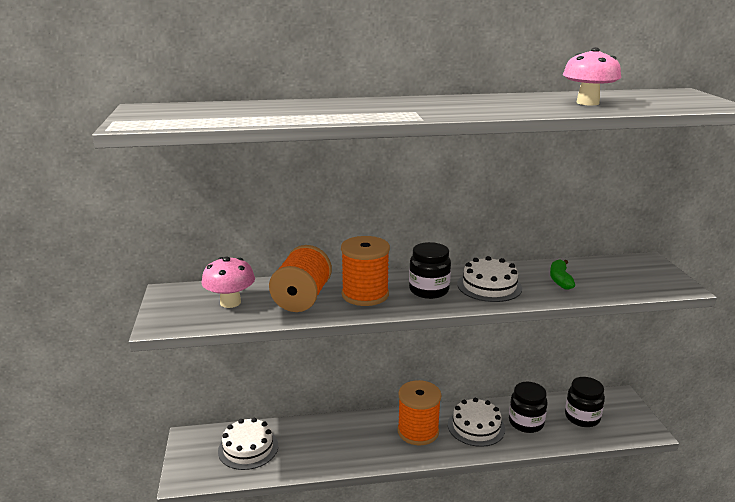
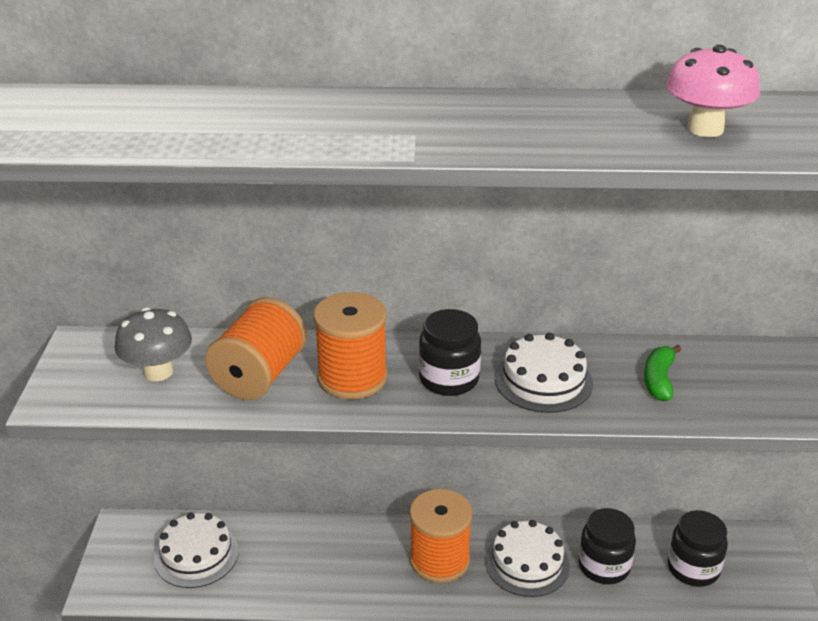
camera: 10 degrees right, 10 degrees up
pink mushroom [202,257,255,308] -> grey mushroom [115,307,192,381]

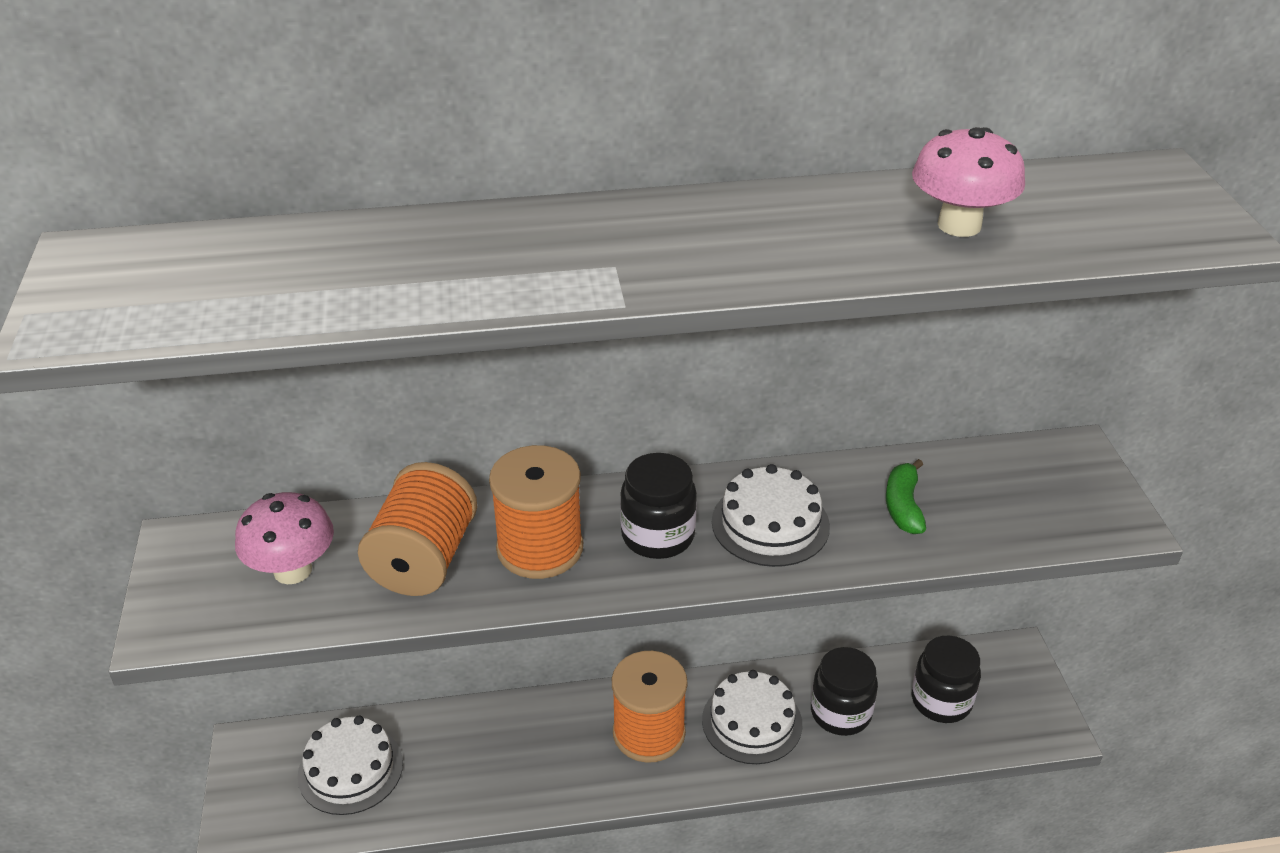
camera: 10 degrees left, 5 degrees up
grey mushroom [115,307,192,381] -> pink mushroom [235,492,334,584]

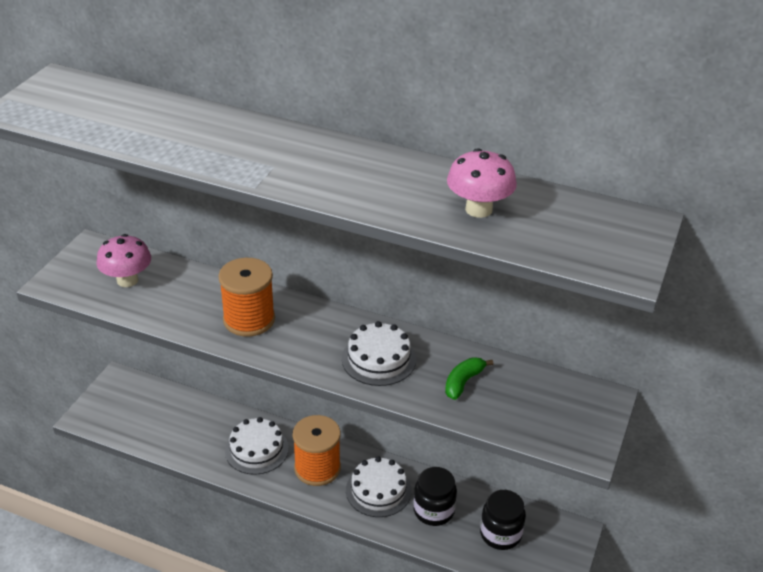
camera: 30 degrees right, 0 degrees up
white cake [297,716,403,815] -> white cake moved to [225,417,289,475]
orange spool [358,462,477,596] -> none
black jar [620,453,697,559] -> none

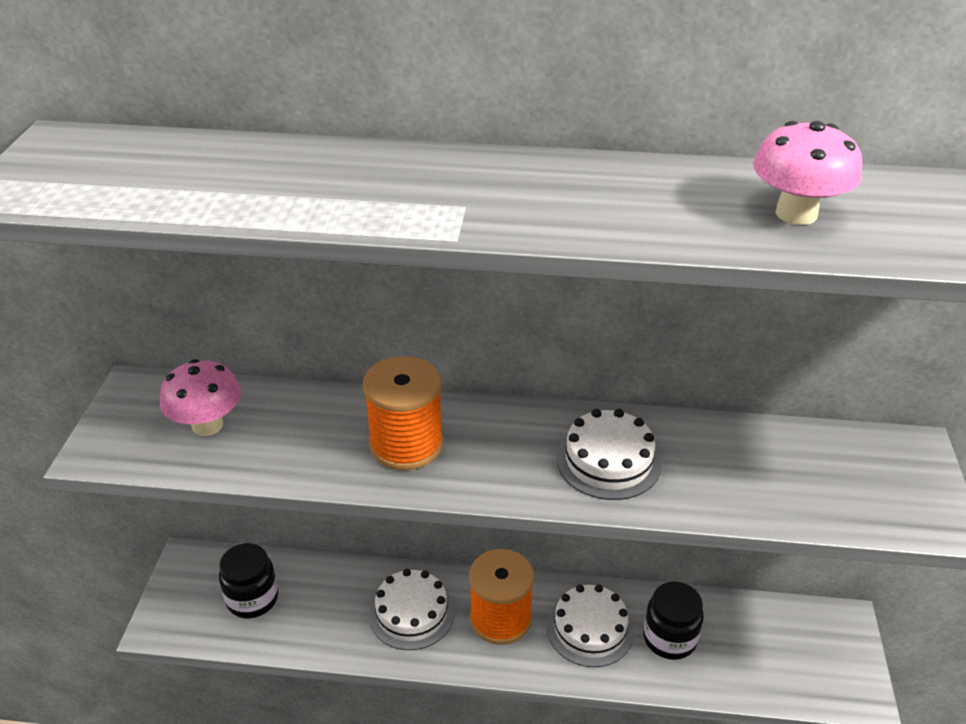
camera: 15 degrees left, 0 degrees up
green banana [445,357,493,400] -> none
black jar [480,490,526,550] -> black jar moved to [219,543,278,618]

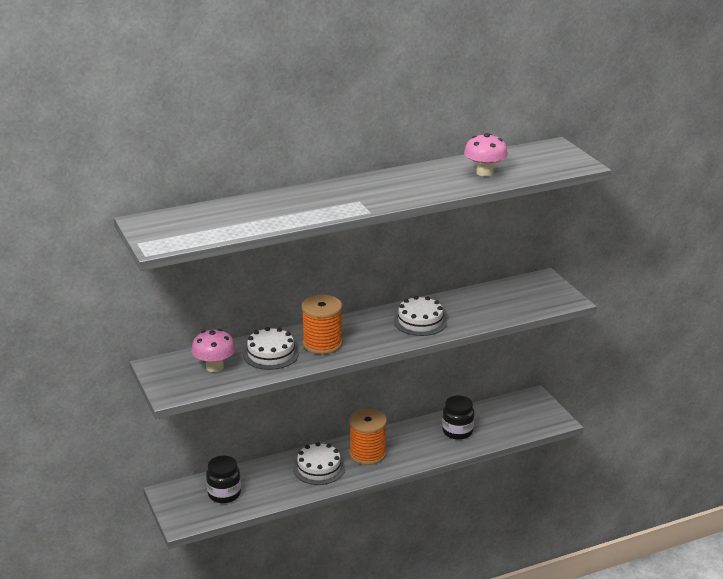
camera: 30 degrees left, 10 degrees down
white cake [547,585,634,667] -> white cake moved to [243,327,299,370]

